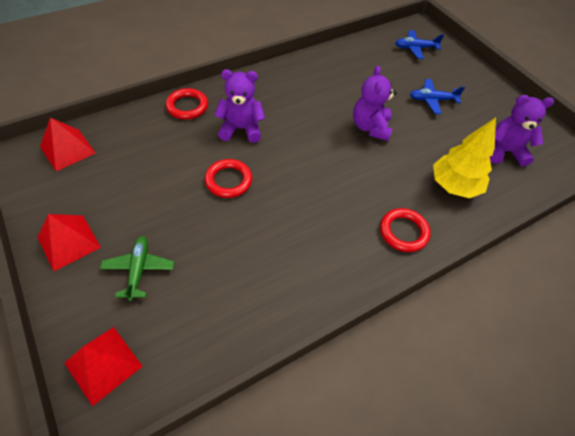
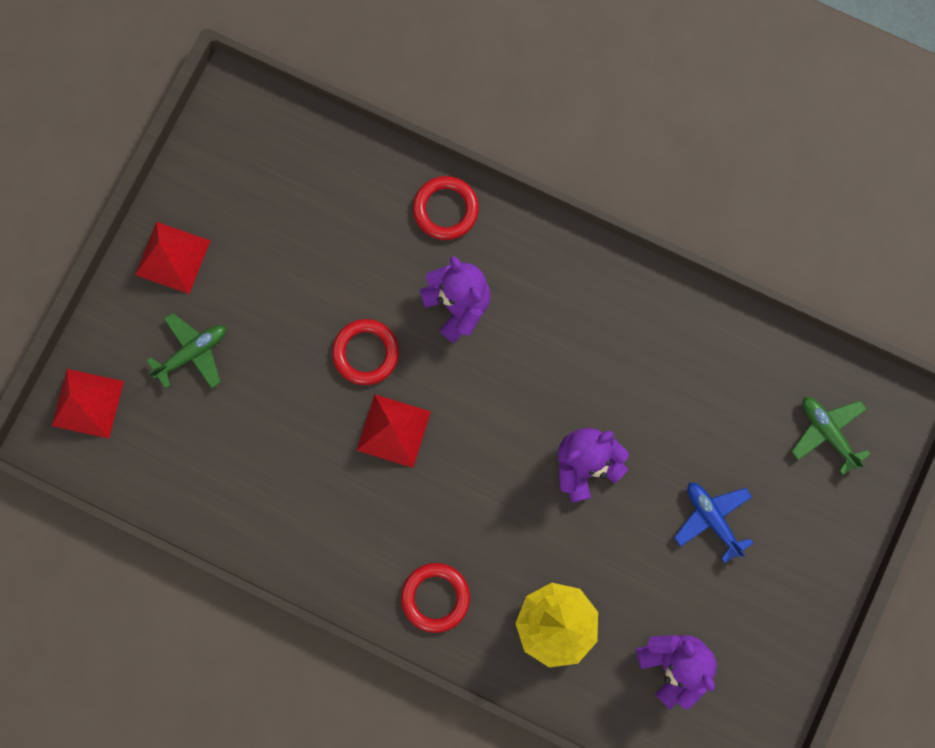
camera: 60 degrees right, 25 degrees up
red pyramid [40,117,96,171] -> red pyramid moved to [356,394,431,468]
blue plane [395,30,444,59] -> green plane [791,397,871,475]

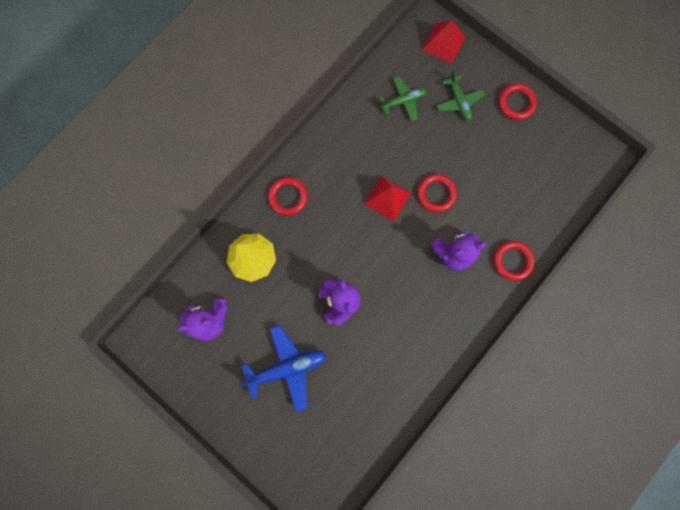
camera: 105 degrees right, 0 degrees up
red pyramid [135,222,210,294] -> red ring [498,83,537,120]
blue plane [674,483,753,563] -> blue plane [239,325,326,412], size x1.58
green plane [791,397,871,475] -> green plane moved to [379,76,427,122]

